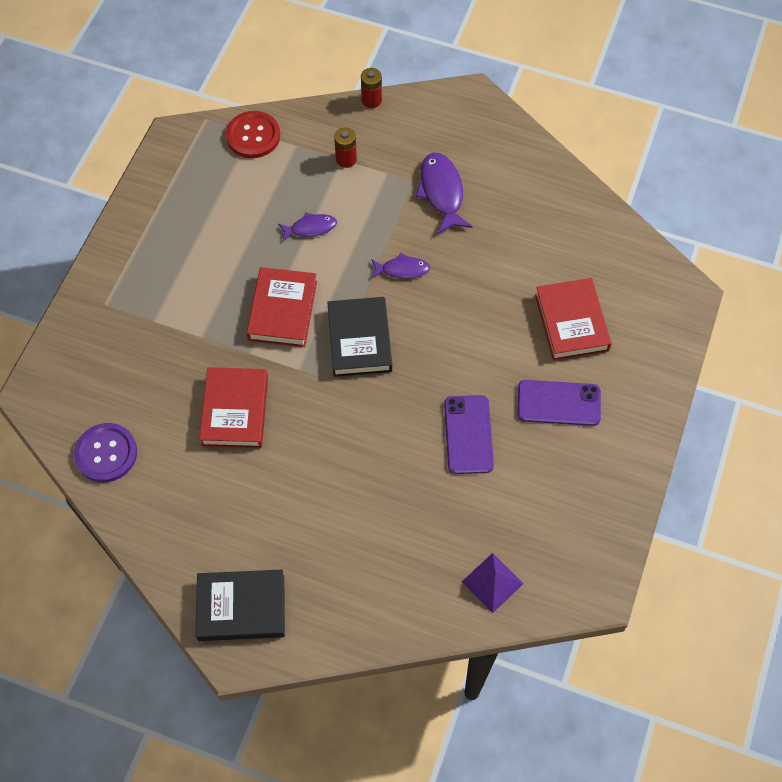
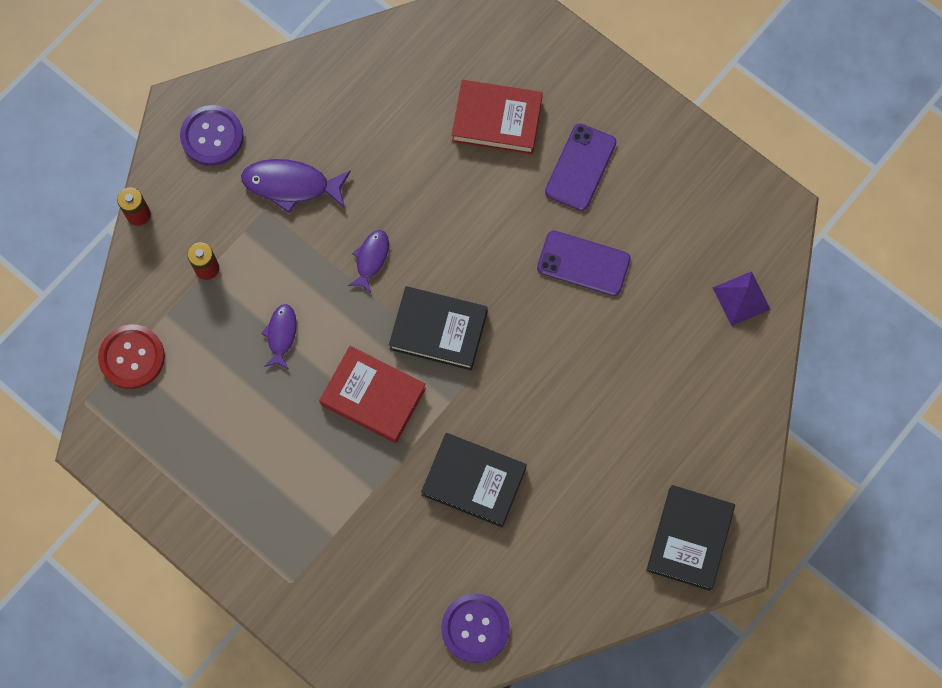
camera: 70 degrees left, 10 degrees up
red book [199,367,268,448] -> black book [421,433,527,527]
none -> purple button [180,105,244,166]

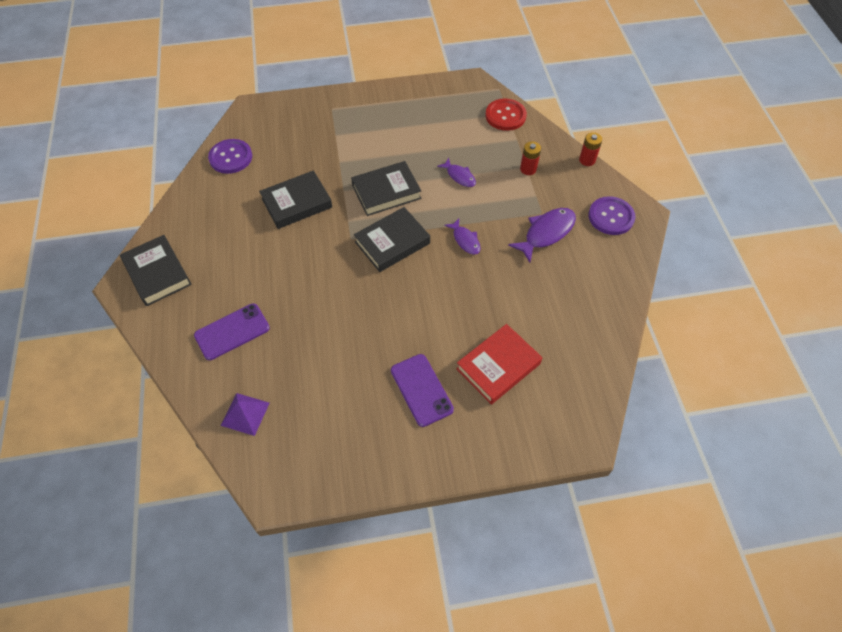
camera: 130 degrees right, 15 degrees down
red book [319,346,426,443] -> black book [351,161,421,216]
purple phone [537,231,631,296] -> purple phone moved to [194,303,270,360]

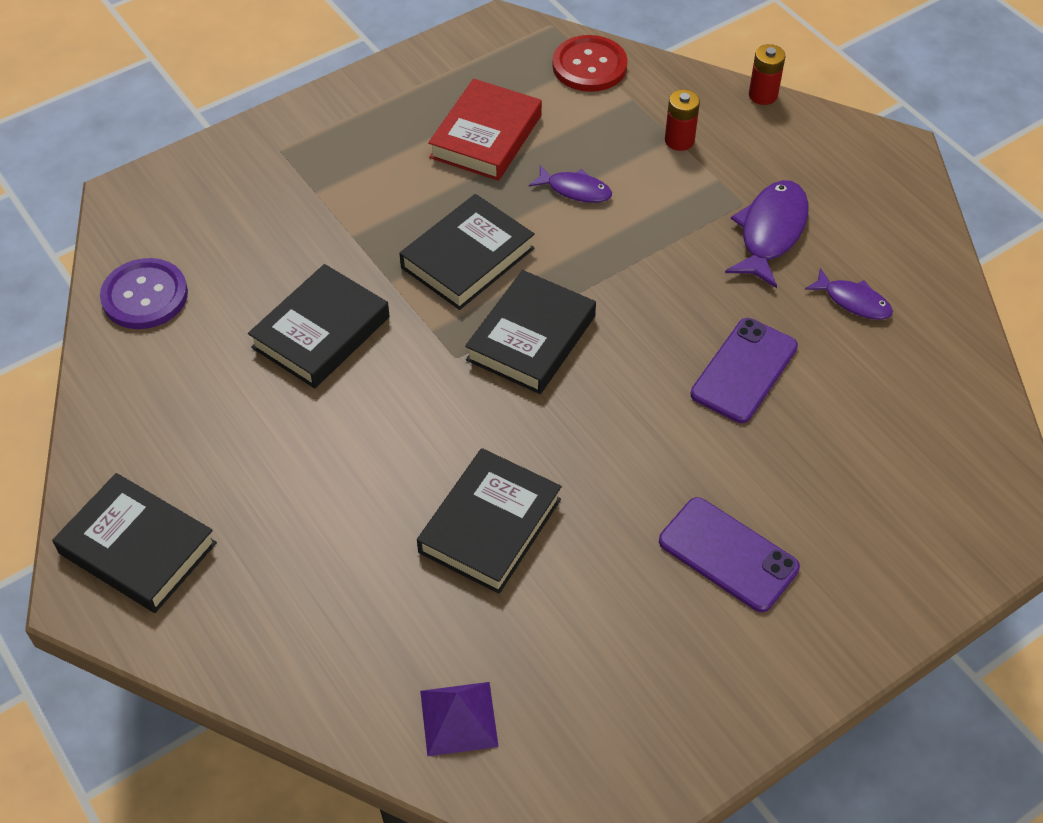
camera: 25 degrees left, 5 degrees down
purple phone [194,303,270,360] -> purple phone moved to [690,318,798,423]
purple fish [444,219,481,255] -> purple fish moved to [805,268,893,320]
red book [456,324,542,404] -> red book moved to [428,79,542,181]
purple button [588,196,636,235] -> none
none -> black book [417,448,562,594]

